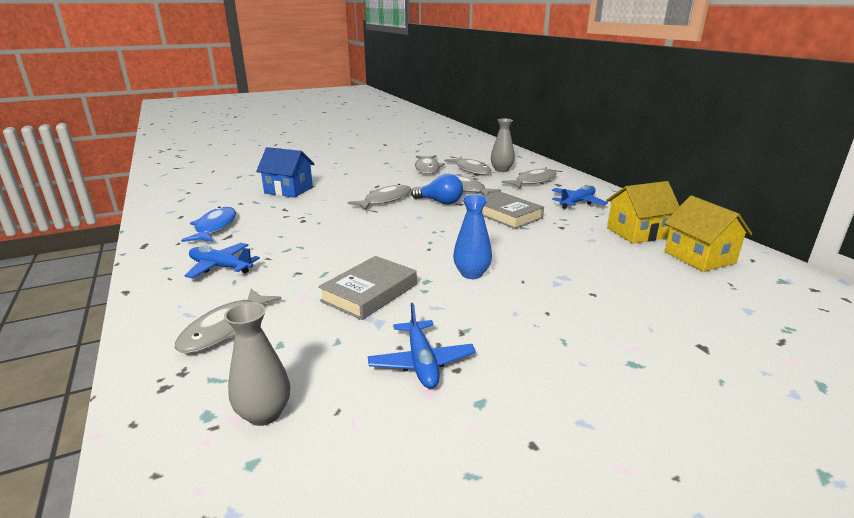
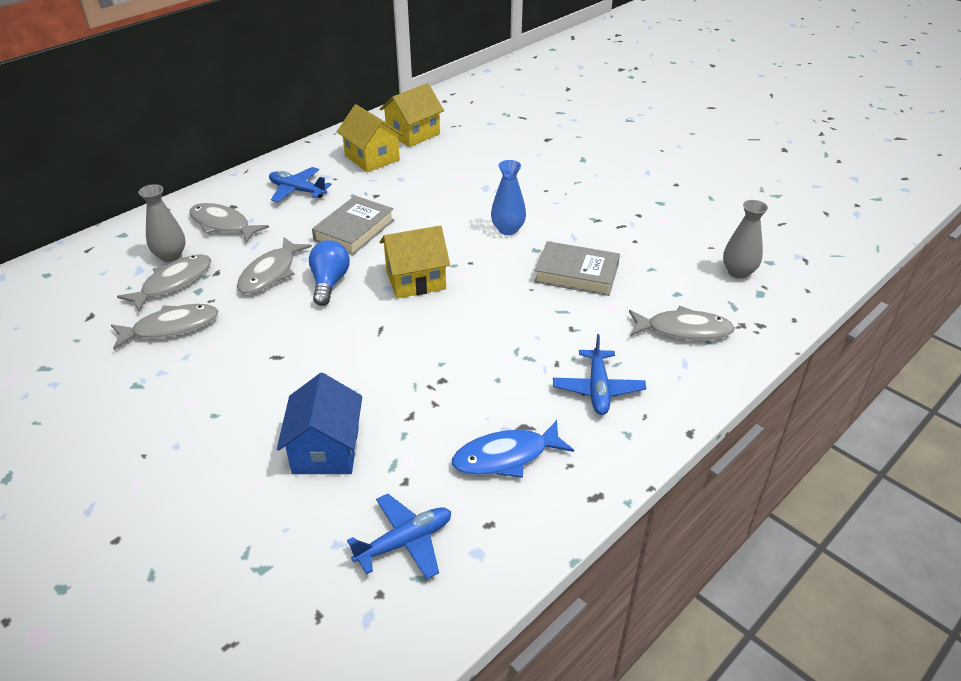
camera: 110 degrees left, 15 degrees up
grey fish [348,184,411,210] -> none
blue plane [368,303,476,389] -> blue plane moved to [347,494,451,579]
none -> yellow house [380,225,450,299]

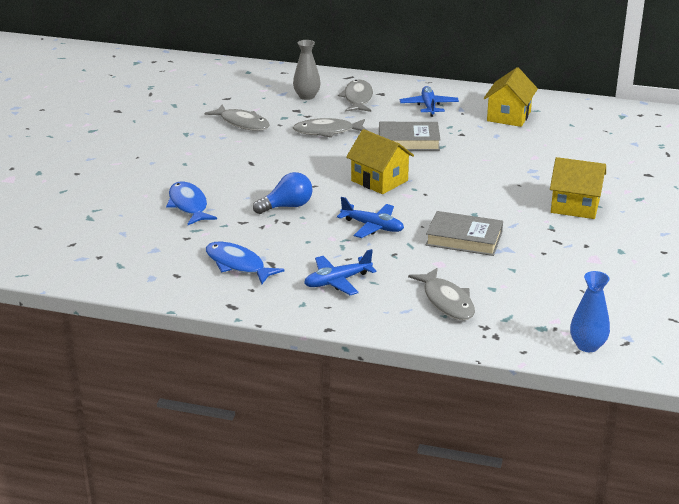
camera: 60 degrees right, 10 degrees down
grey fish [117,254,211,312] -> none
blue house [277,373,362,474] -> blue fish [166,181,217,225]
blue light bulb [309,240,350,306] -> blue light bulb moved to [253,172,312,214]
blue plane [347,494,451,579] -> blue plane moved to [337,197,404,238]
yellow house [380,83,444,147] -> yellow house moved to [550,157,606,219]
blue vase [491,160,526,235] -> blue vase moved to [570,271,610,352]
grey book [534,241,620,296] -> grey book turned 60 degrees counterclockwise [426,211,503,256]
grey vase [723,200,768,279] -> none

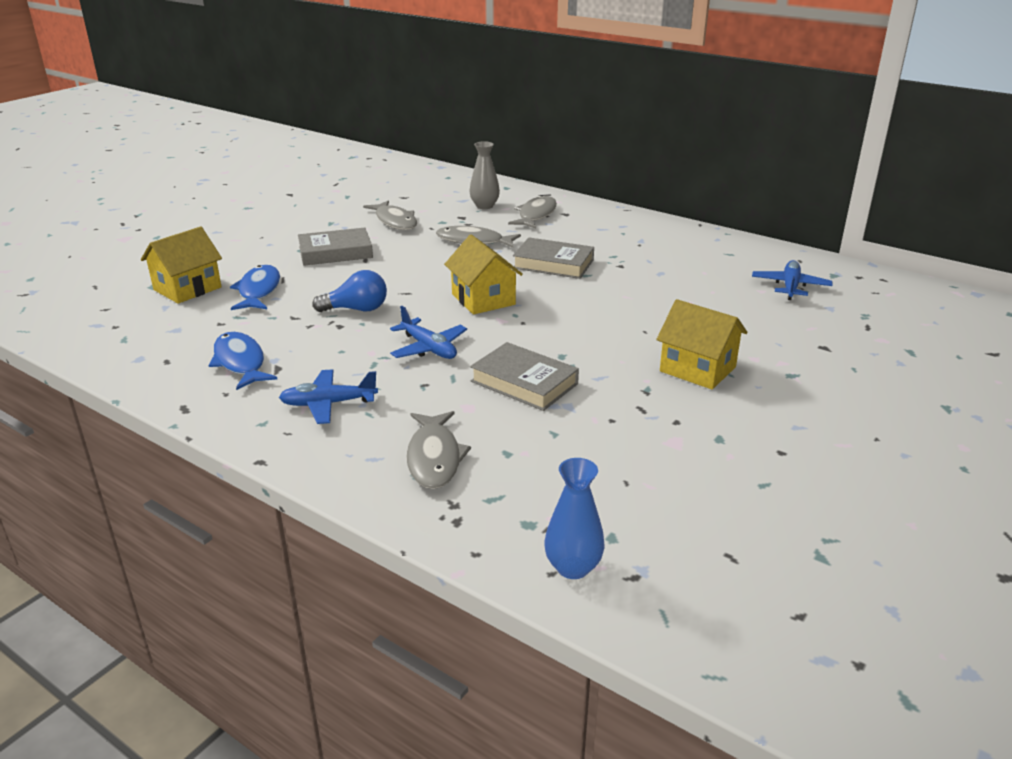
camera: 20 degrees right, 0 degrees up
blue plane [400,86,459,117] -> blue plane moved to [752,260,832,300]
yellow house [484,67,538,127] -> yellow house moved to [141,227,222,304]
none -> grey book [298,227,373,266]

